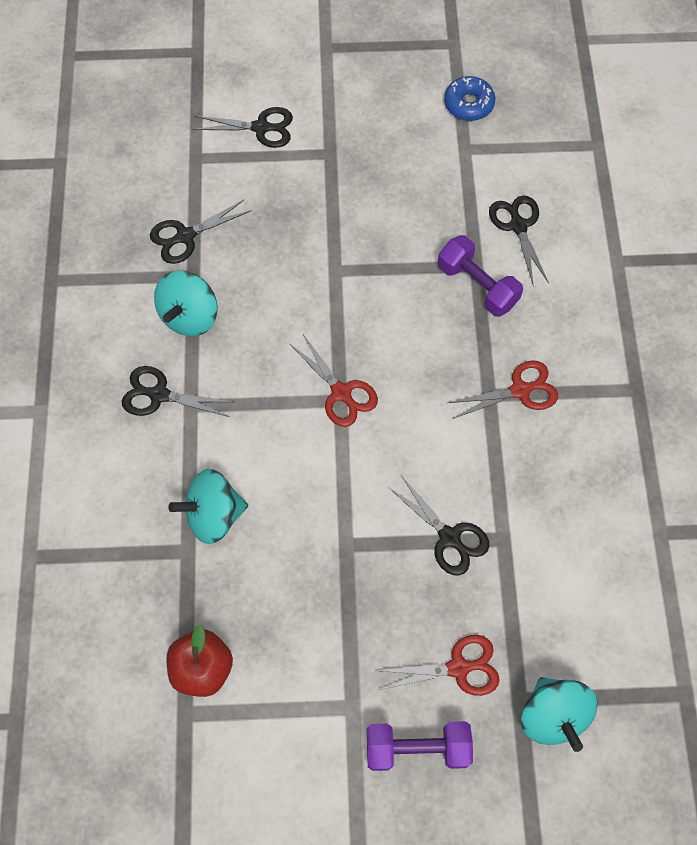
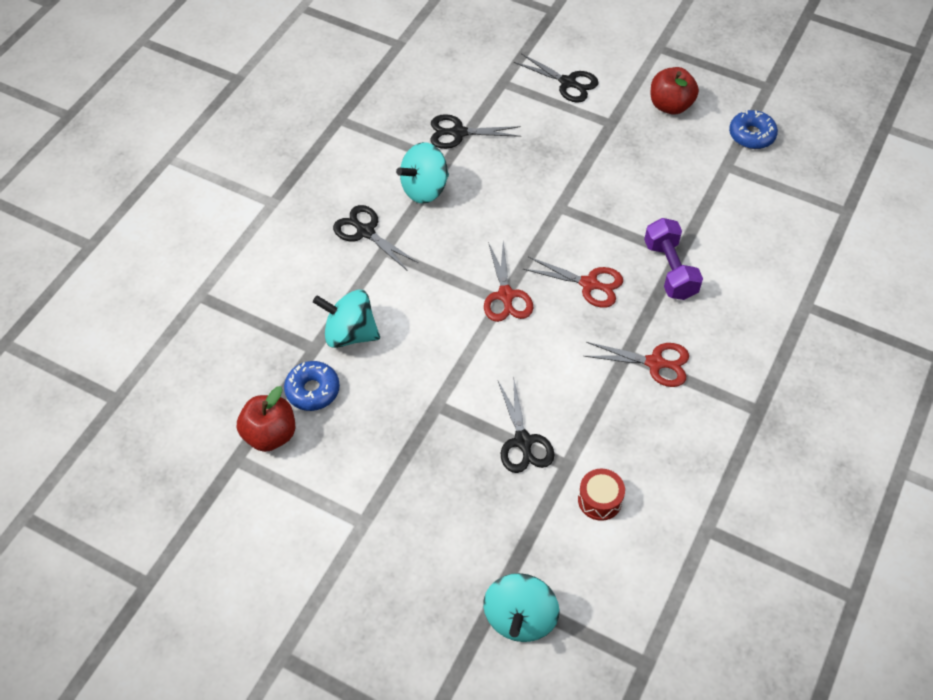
camera: 30 degrees right, 10 degrees down
purple dumbbell [367,721,473,771] -> none
red scissors [375,635,500,696] -> red scissors moved to [523,257,623,308]
black scissors [489,196,549,286] -> none
none -> blue donut [284,361,340,411]
none -> red drum [578,469,625,521]
none -> red apple [651,67,699,115]

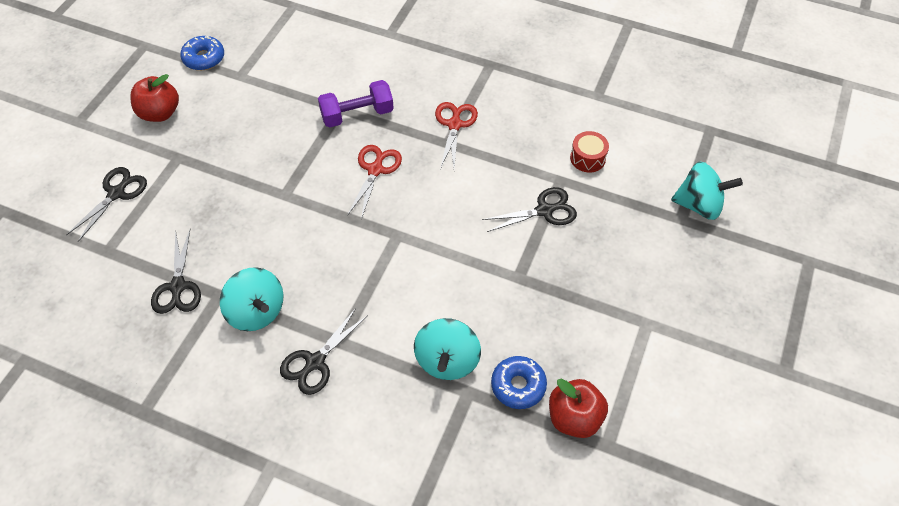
camera: 95 degrees left, 0 degrees up
red scissors [484,241,533,322] -> none

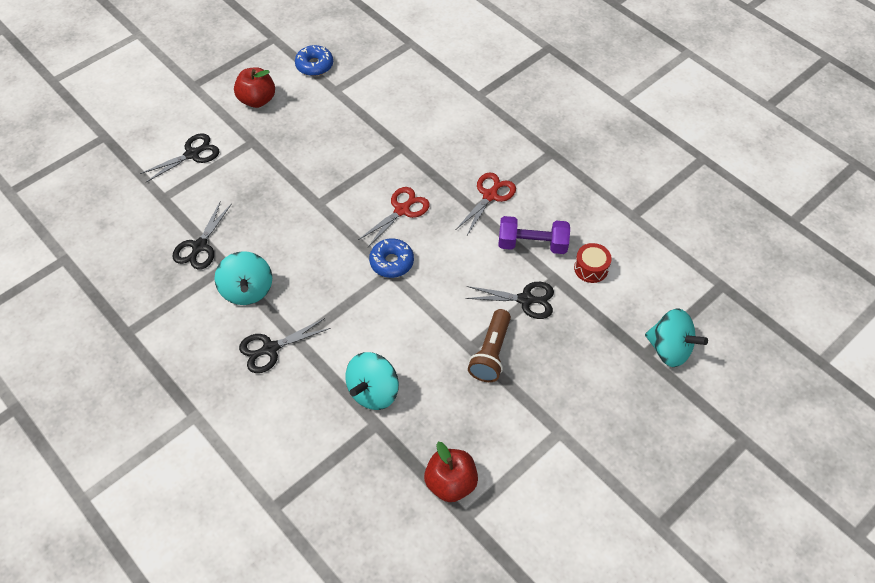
camera: 25 degrees right, 0 degrees up
purple dumbbell [318,80,394,128] -> purple dumbbell moved to [498,216,570,254]
blue donut [491,356,547,409] -> blue donut moved to [369,238,414,278]
none -> brown flashlight [468,309,511,382]

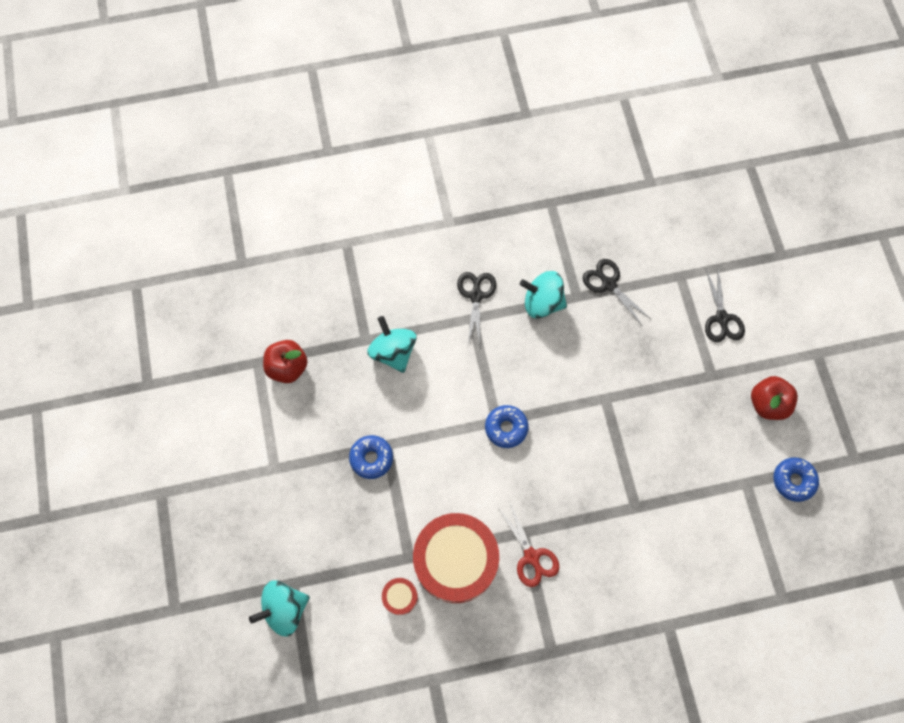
camera: 120 degrees right, 15 degrees up
red scissors [358,187,430,247] -> none
black scissors [465,282,554,319] -> none
brown flashlight [468,309,511,382] -> blue donut [349,435,393,479]
purple dumbbell [498,216,570,254] -> red drum [413,513,499,603]

